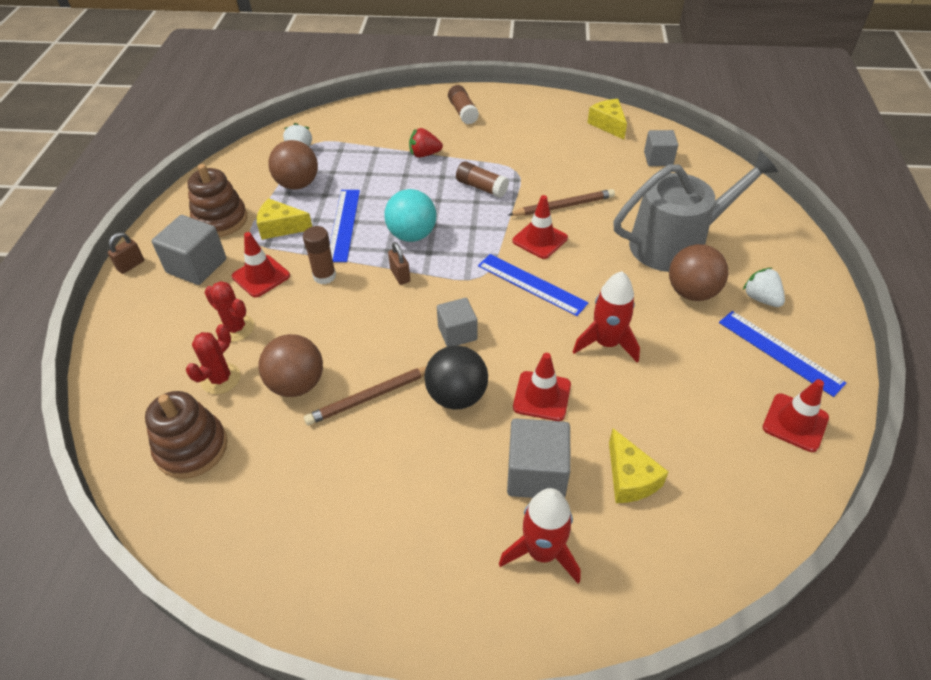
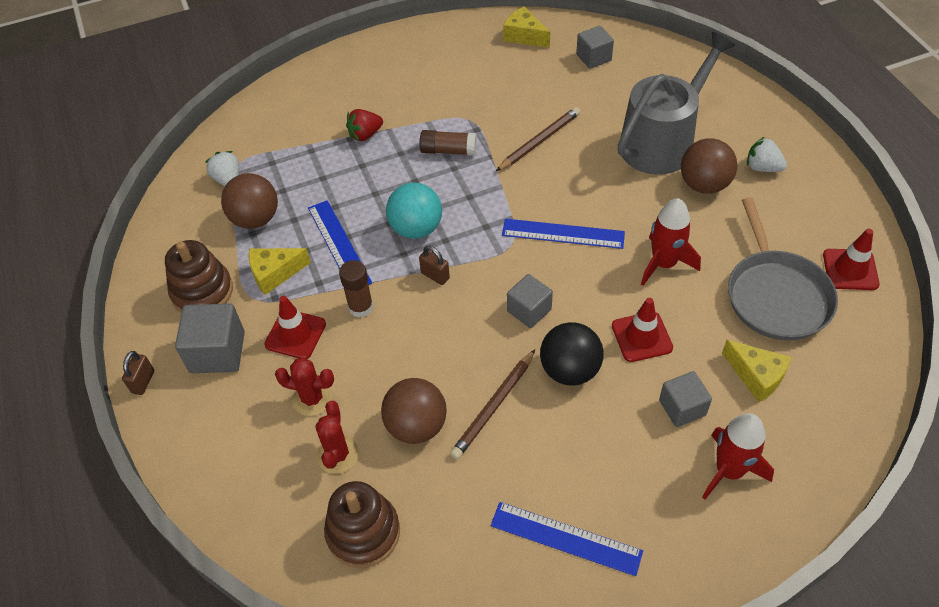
camera: 25 degrees left, 5 degrees up
brown glue stick [448,85,479,124] -> none
grey cube [507,418,571,498] -> grey cube [659,371,712,427], size x0.66
red traffic cone [513,195,568,259] -> none
blue ruler [719,311,847,397] -> blue ruler moved to [491,502,643,576]
none -> grey pan [728,198,838,341]

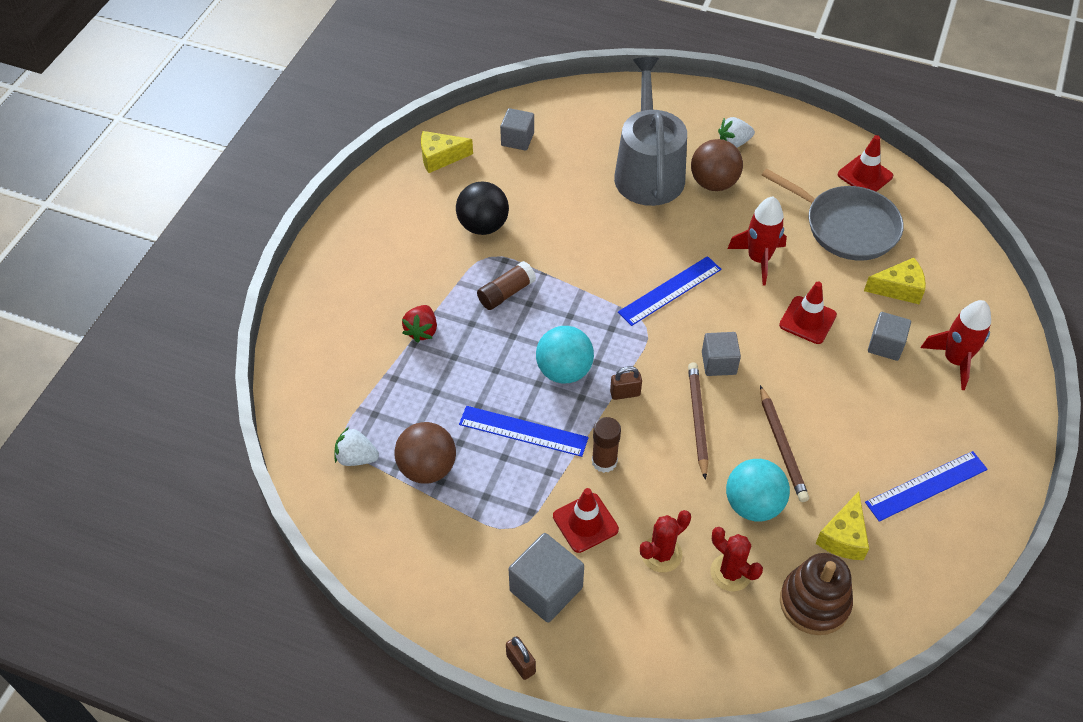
camera: 50 degrees left, 0 degrees up
brown stacking toy [165,240,233,313] -> none
yellow cheese [249,248,311,295] -> yellow cheese moved to [815,491,869,560]
brown ball [381,378,447,444] -> turquoise ball [726,459,790,521]
brown pencil [496,107,580,171] -> brown pencil moved to [688,362,708,480]
black ball [540,322,604,386] -> black ball moved to [456,182,509,235]

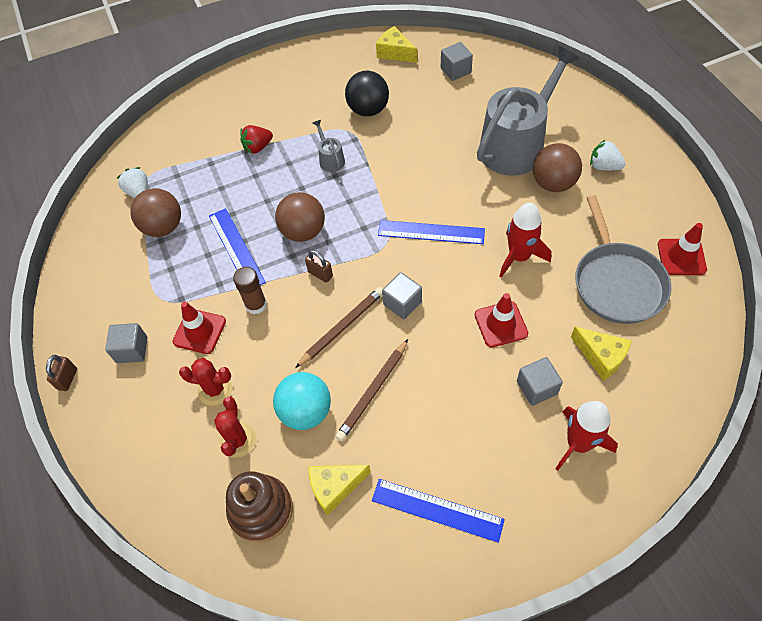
camera: 50 degrees right, 5 degrees up
brown glue stick [477,261,536,310] -> grey watering can [313,120,345,172]
grey cube [509,533,584,623] -> grey cube [105,323,148,363], size x0.66
turquoise ball [536,326,594,383] -> brown ball [275,192,325,242]

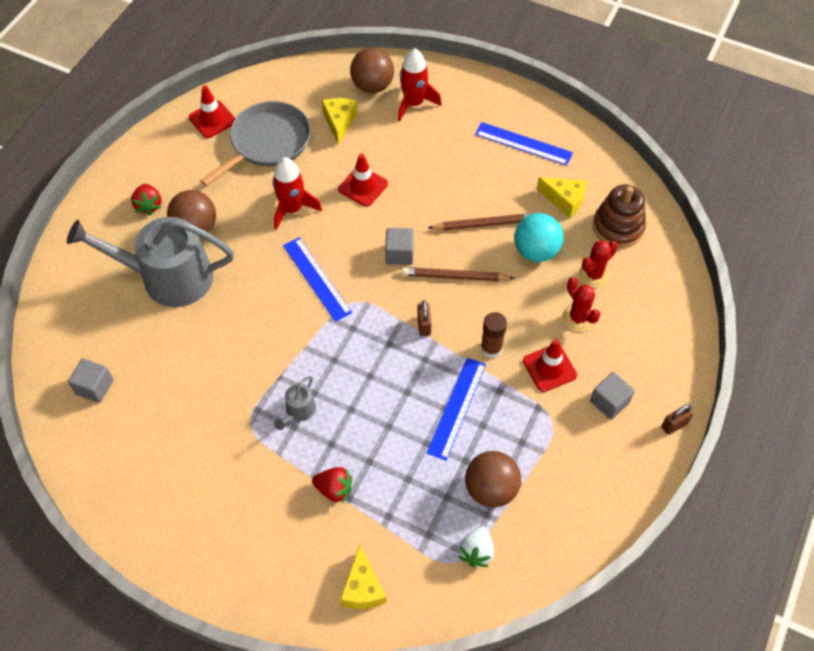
camera: 135 degrees left, 0 degrees up
brown ball [275,192,325,242] -> brown ball moved to [350,48,394,93]
black ball [345,71,389,116] -> none
blue ruler [372,479,505,543] -> blue ruler turned 45 degrees counterclockwise [475,122,573,166]
yellow cheese [376,26,417,63] -> yellow cheese moved to [340,545,386,609]
grey cube [517,357,563,406] -> none
white strawberry [590,139,626,171] -> red strawberry [131,184,162,215]

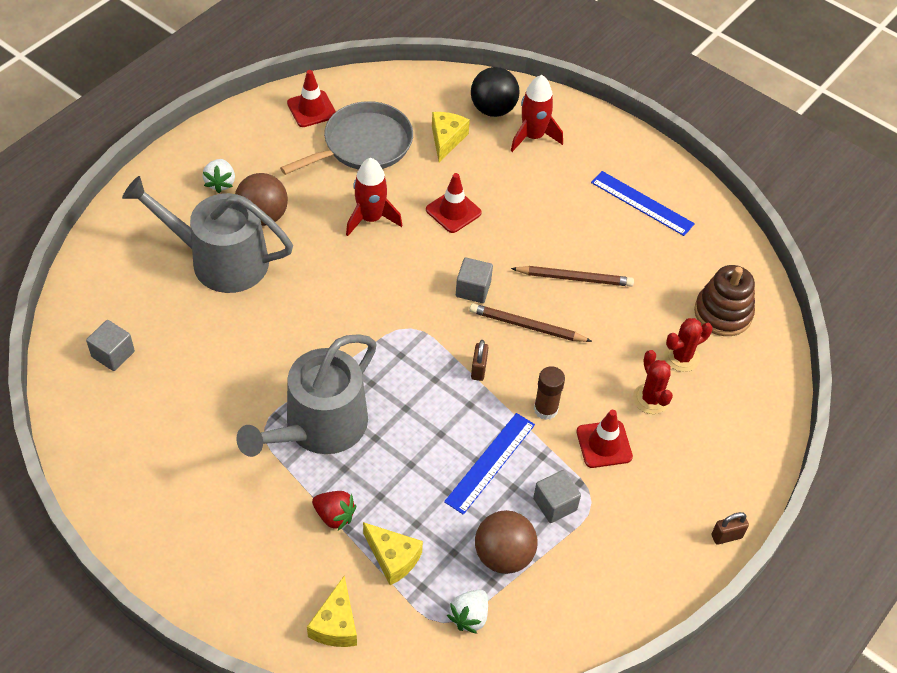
camera: 10 degrees right, 5 degrees down
red strawberry [131,184,162,215] -> white strawberry [202,159,235,193]
grey watering can [274,376,316,430] -> grey watering can [236,334,377,457], size x2.47
blue ruler [283,237,352,322] -> none
brown ball [350,48,394,93] -> black ball [471,67,520,117]
turquoise ball [514,213,564,262] -> none
yellow cheese [537,177,587,218] -> yellow cheese moved to [363,522,423,585]
grey cube [590,372,635,420] -> grey cube moved to [533,470,581,523]

